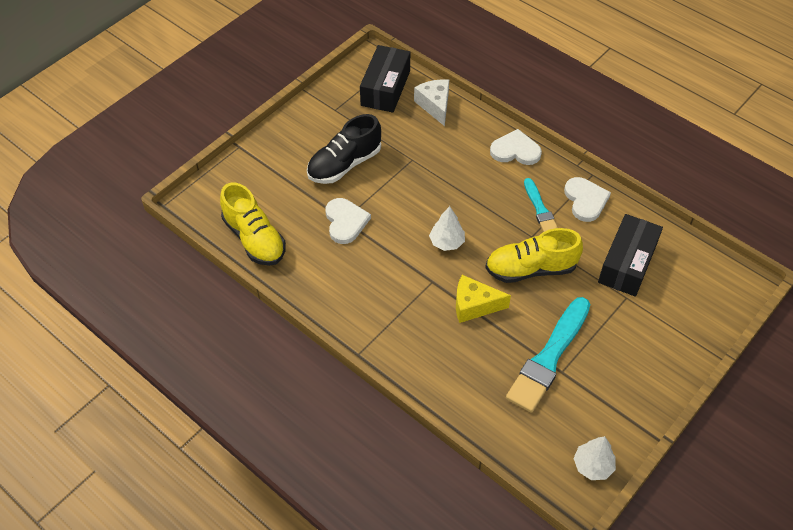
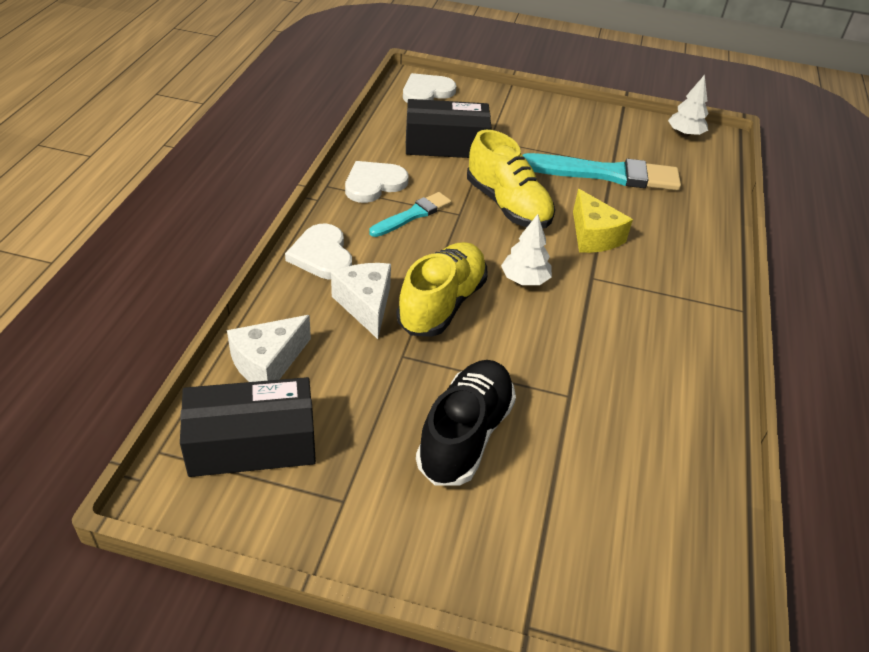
camera: 120 degrees left, 10 degrees down
yellow shoe [220,183,286,266] -> yellow shoe moved to [396,242,488,337]
black shoe [307,114,381,184] -> black shoe turned 90 degrees counterclockwise [416,360,516,485]
white heart [325,198,371,244] -> white heart moved to [403,73,456,103]
none -> white cheese [331,263,391,339]

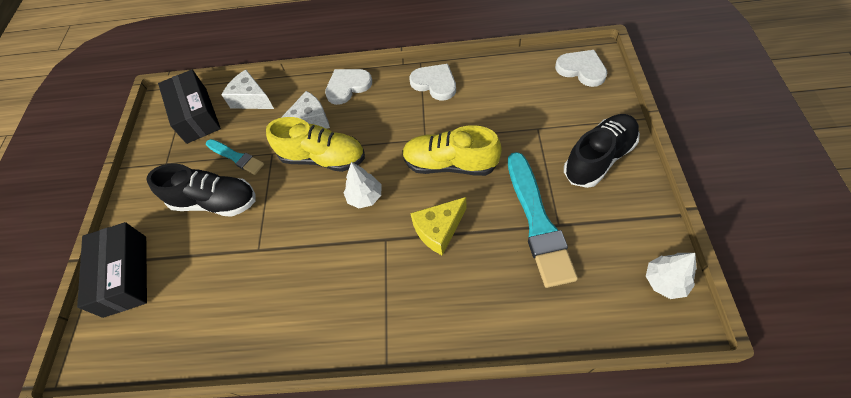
camera: 85 degrees right, 15 degrees up
turquoise brush [369,192,451,237] -> turquoise brush moved to [206,139,264,175]
black box [406,99,491,158] -> black box moved to [77,222,147,318]
yellow shoe [467,130,555,228] -> yellow shoe turned 60 degrees clockwise [402,125,502,176]
none -> black shoe [564,114,640,188]

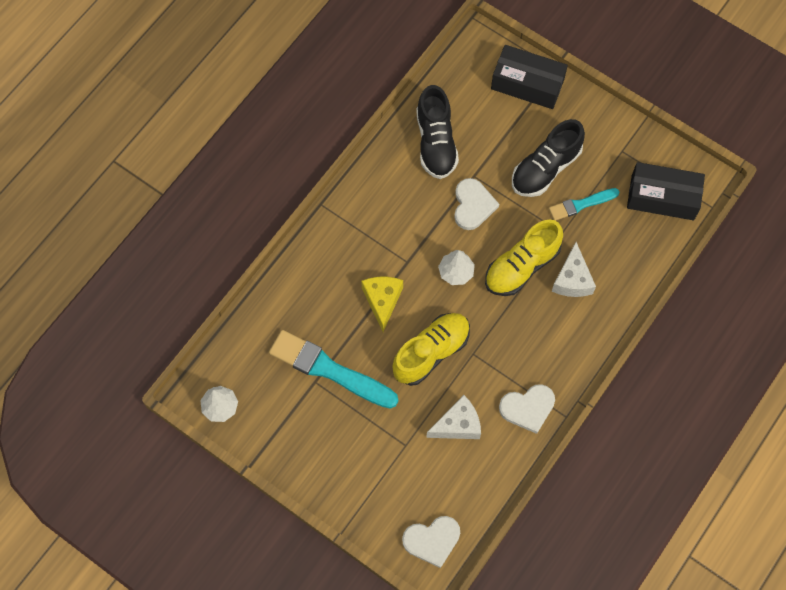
camera: 120 degrees right, 10 degrees up
white cheese [222,70,274,109] -> white cheese moved to [426,395,481,439]
white heart [325,69,372,105] -> white heart moved to [454,178,499,230]
black shoe [564,114,640,188] -> black shoe moved to [416,85,459,179]

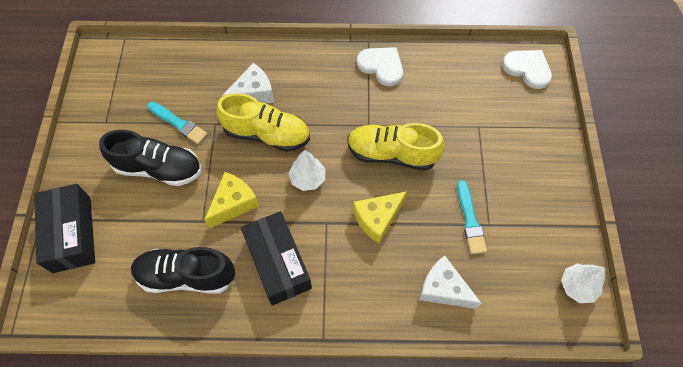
camera: 125 degrees left, 5 degrees down
turquoise brush [269,330,398,409] -> turquoise brush [457,180,487,254], size x0.56
black shoe [416,85,459,179] -> black shoe turned 135 degrees counterclockwise [131,247,235,294]
white cheese [426,395,481,439] -> white cheese moved to [419,256,481,309]
white heart [454,178,499,230] -> yellow cheese [205,172,259,228]
black box [627,162,705,220] -> black box moved to [241,211,312,306]

